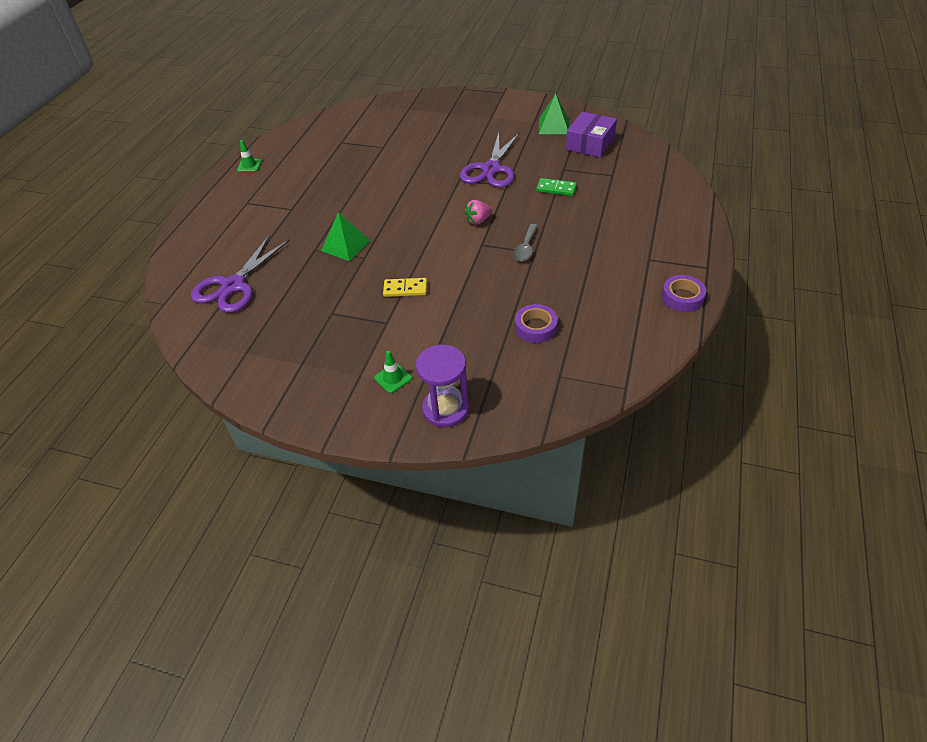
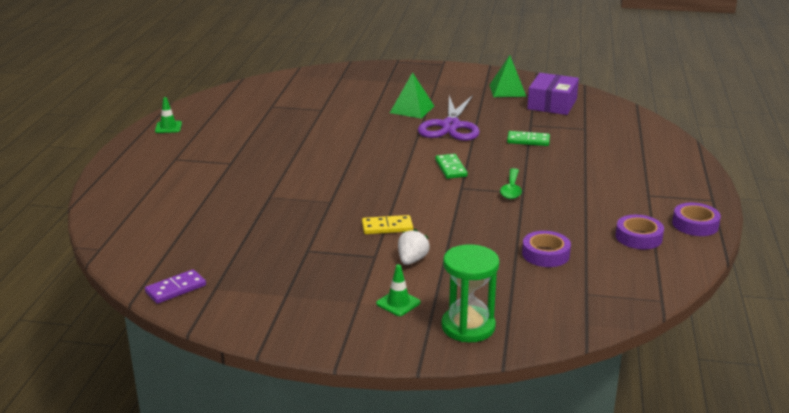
camera: 10 degrees left, 20 degrees down
purple scissors [191,235,290,313] -> none
green pyramid [321,212,370,261] -> green pyramid moved to [390,72,434,119]
purple hourglass [416,345,469,427] -> green hourglass [441,244,499,342]
pink strawberry [464,200,492,225] -> green domino [435,154,468,179]
grey spoon [513,224,538,261] -> green spoon [500,168,522,199]
none -> purple domino [145,269,206,304]
none -> white strawberry [398,229,430,265]
none -> purple tape [616,215,664,249]

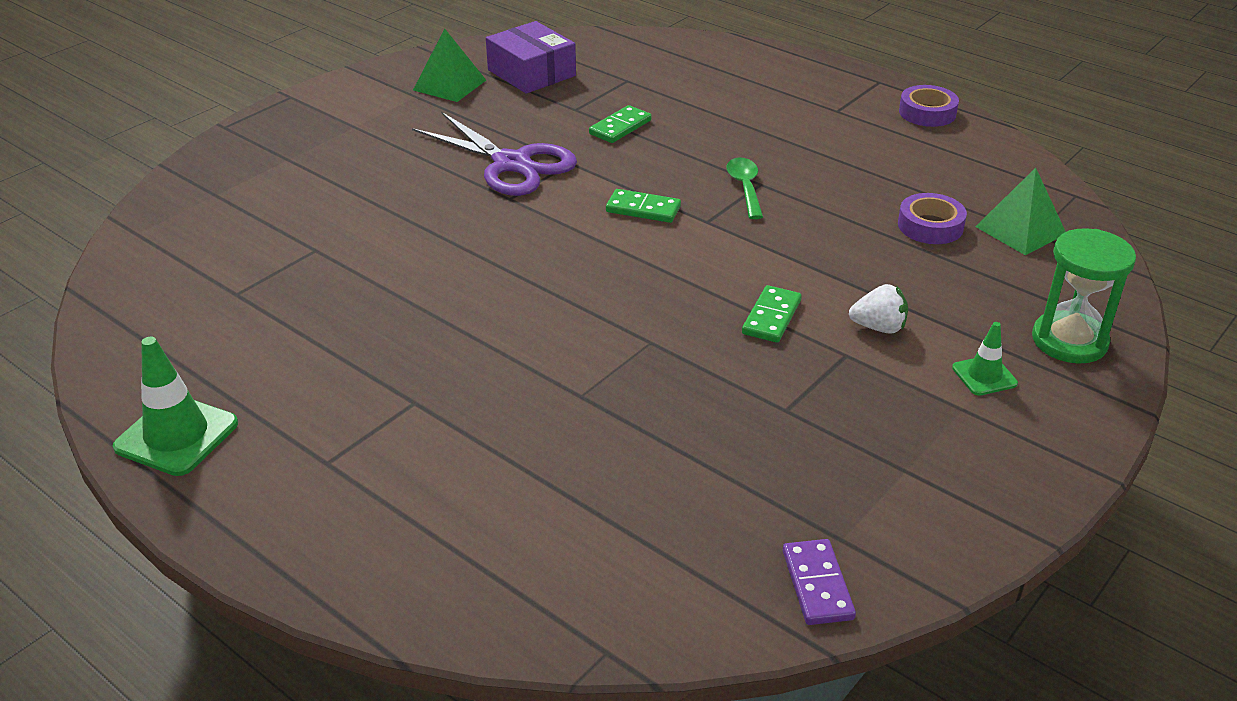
camera: 60 degrees left, 10 degrees up
green traffic cone [155,97,182,133] -> green traffic cone [113,337,238,476], size x1.74
yellow domino [362,215,413,234] -> green domino [742,285,802,343]
green pyramid [390,72,434,119] -> green pyramid moved to [975,168,1066,255]
white strawberry [398,229,430,265] -> white strawberry turned 135 degrees clockwise [849,284,908,334]
green spoon [500,168,522,199] -> green spoon turned 135 degrees counterclockwise [726,157,763,219]
purple tape [616,215,664,249] -> none

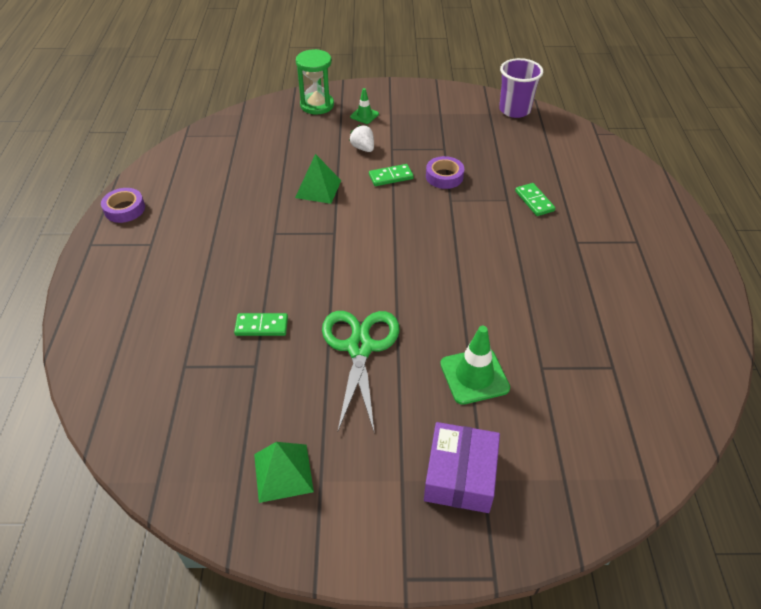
camera: 130 degrees left, 10 degrees up
green traffic cone [113,337,238,476] -> green traffic cone moved to [440,326,510,405]
purple scissors [412,112,577,196] -> green scissors [322,311,400,434]
purple box [486,21,576,94] -> purple box moved to [424,422,500,513]
green domino [606,189,681,223] -> green domino moved to [515,183,555,216]
green spoon [726,157,763,219] -> none
purple domino [783,539,856,625] -> purple cup [499,58,543,118]
purple tape [898,193,967,244] -> purple tape moved to [426,156,464,189]
green pyramid [975,168,1066,255] -> green pyramid moved to [295,154,341,204]

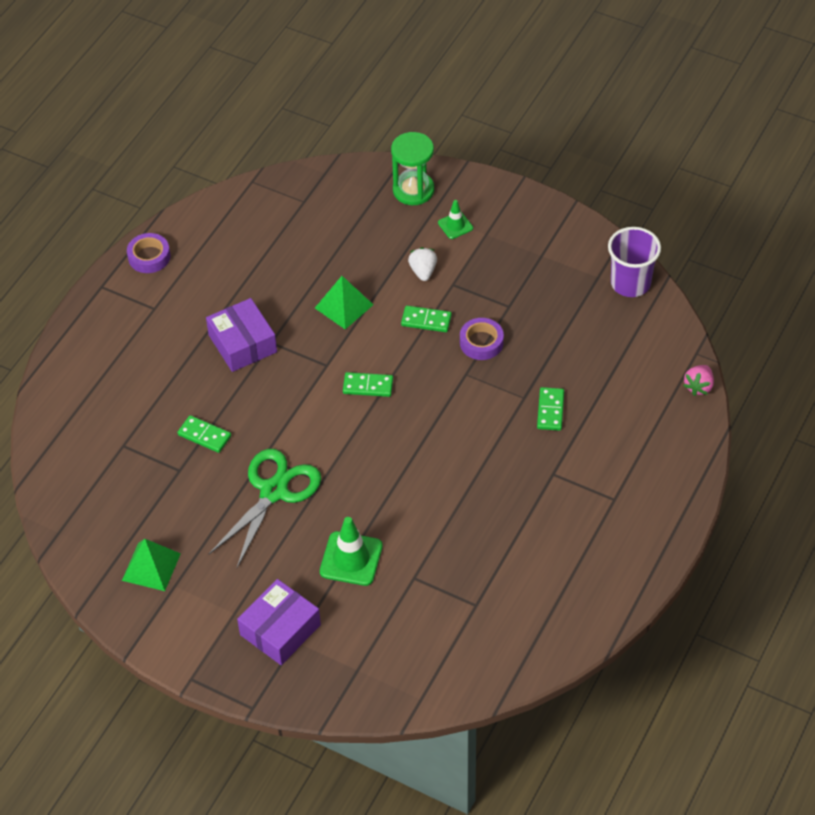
camera: 30 degrees right, 5 degrees up
none -> purple box [206,298,277,372]
none -> green domino [343,372,393,397]
none -> pink strawberry [683,365,714,396]

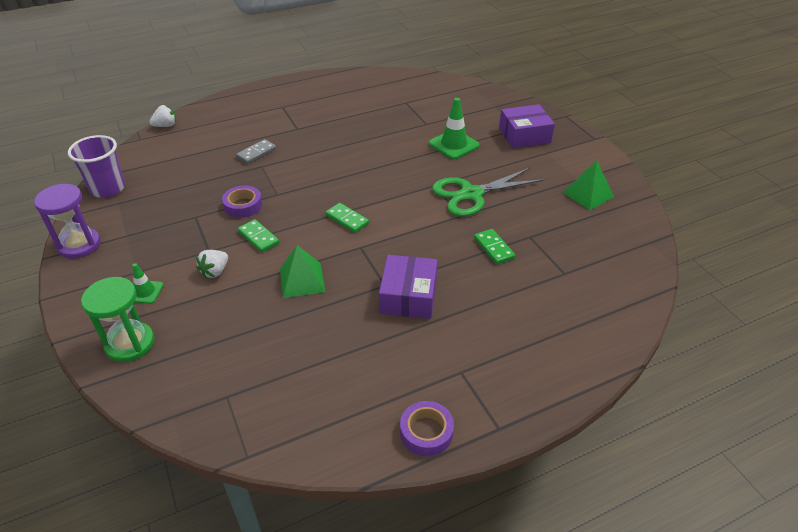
camera: 145 degrees left, 10 degrees down
green domino [537,387,564,431] -> grey domino [236,139,277,164]
pink strawberry [683,365,714,396] -> white strawberry [149,105,176,127]
none -> purple hourglass [34,184,101,259]

